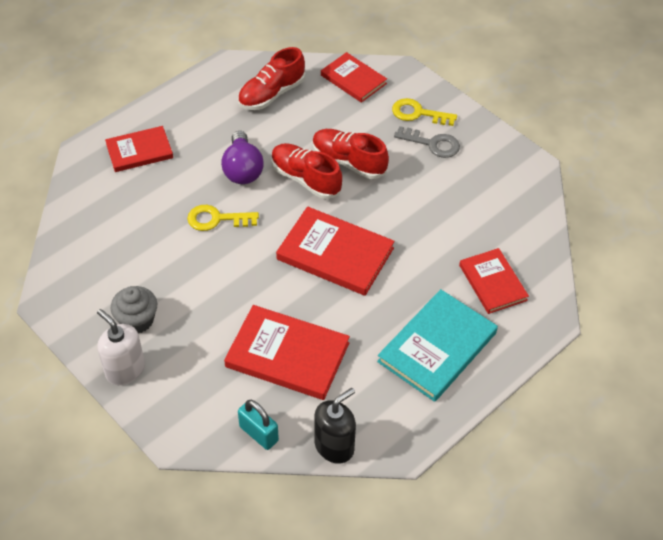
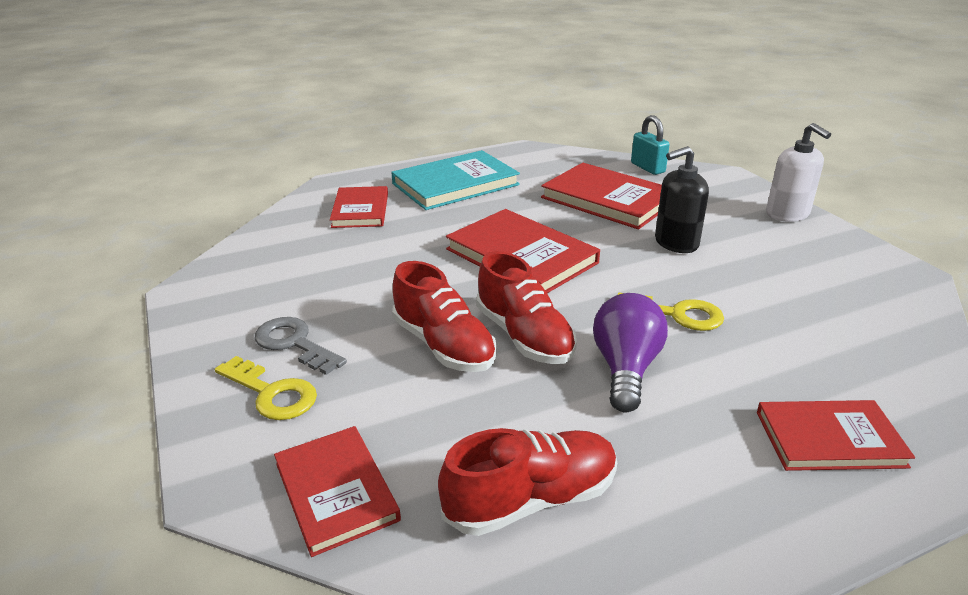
camera: 160 degrees left, 20 degrees down
grey cupcake [111,286,157,333] -> none
black soap dispenser [314,388,356,464] -> black soap dispenser moved to [655,146,709,253]

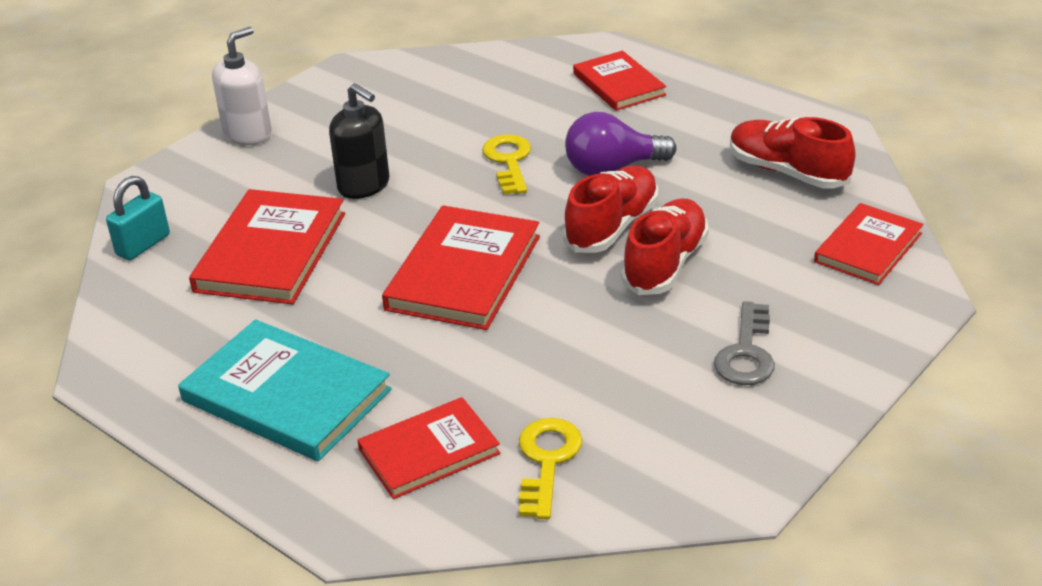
camera: 115 degrees left, 5 degrees up
yellow key [215,356,317,420] -> yellow key moved to [519,418,582,519]

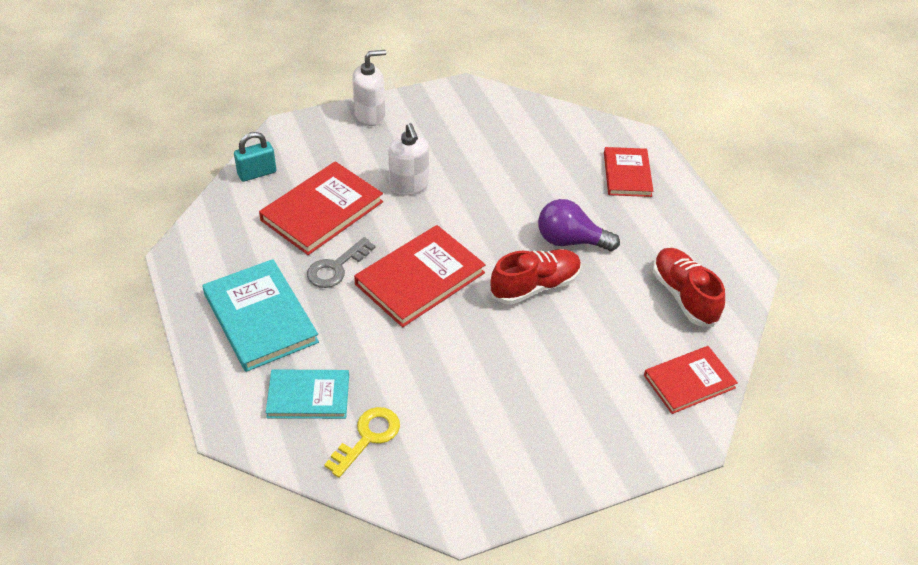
camera: 25 degrees right, 10 degrees up
black soap dispenser [329,83,389,199] -> white soap dispenser [388,123,429,195]
red book [357,397,500,499] -> turquoise book [266,369,349,419]
yellow key [482,134,531,194] -> none
red shoe [621,198,709,295] -> none
grey key [714,301,775,385] -> grey key moved to [307,237,375,288]

